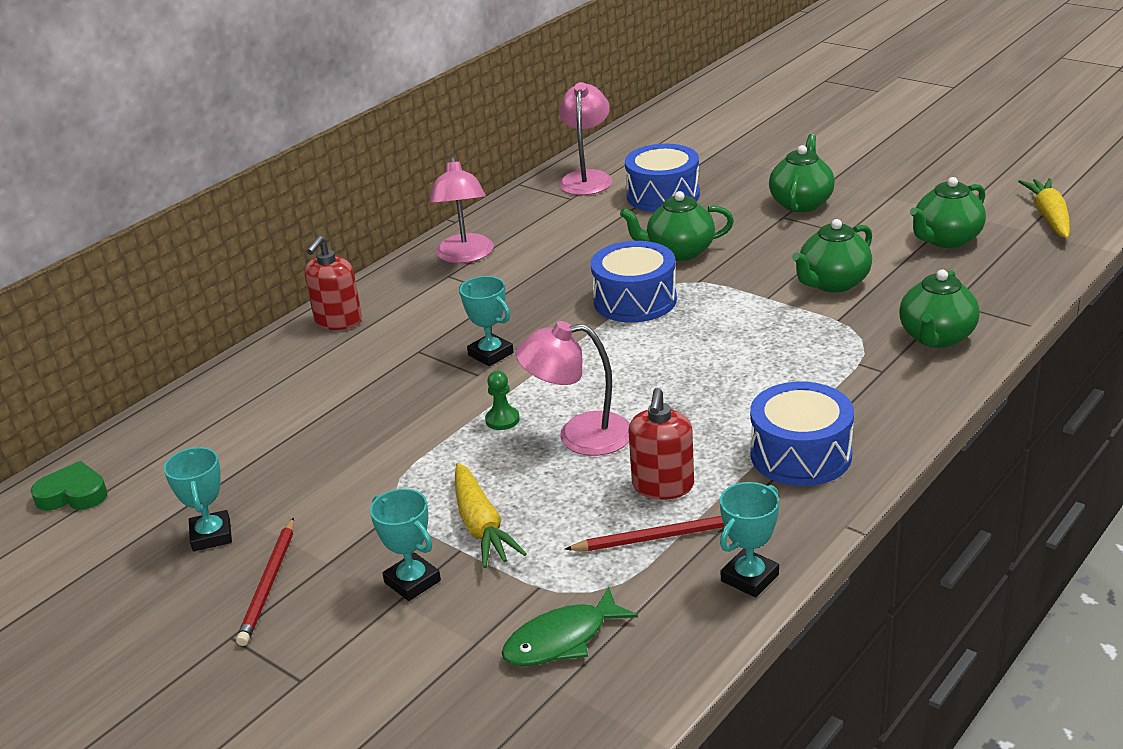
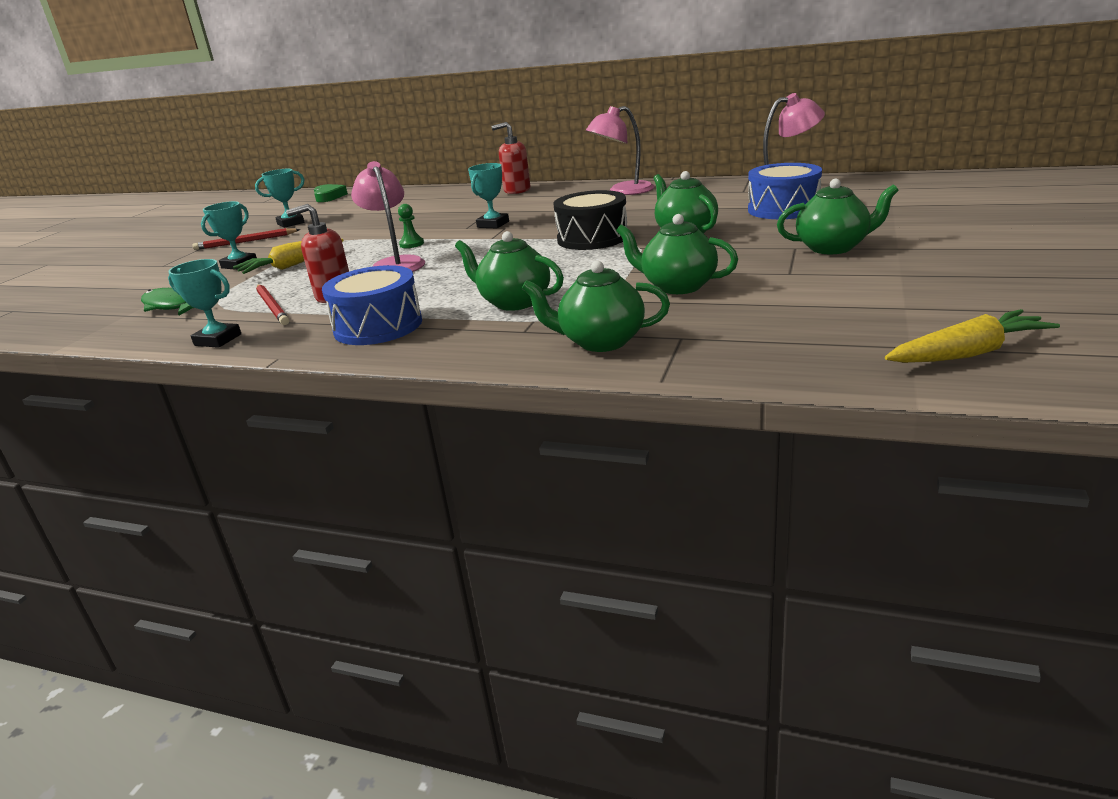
camera: 70 degrees right, 5 degrees down
blue drum [591,241,677,322] -> black drum [553,190,627,250]
green teapot [910,177,986,248] -> green teapot moved to [455,231,564,311]

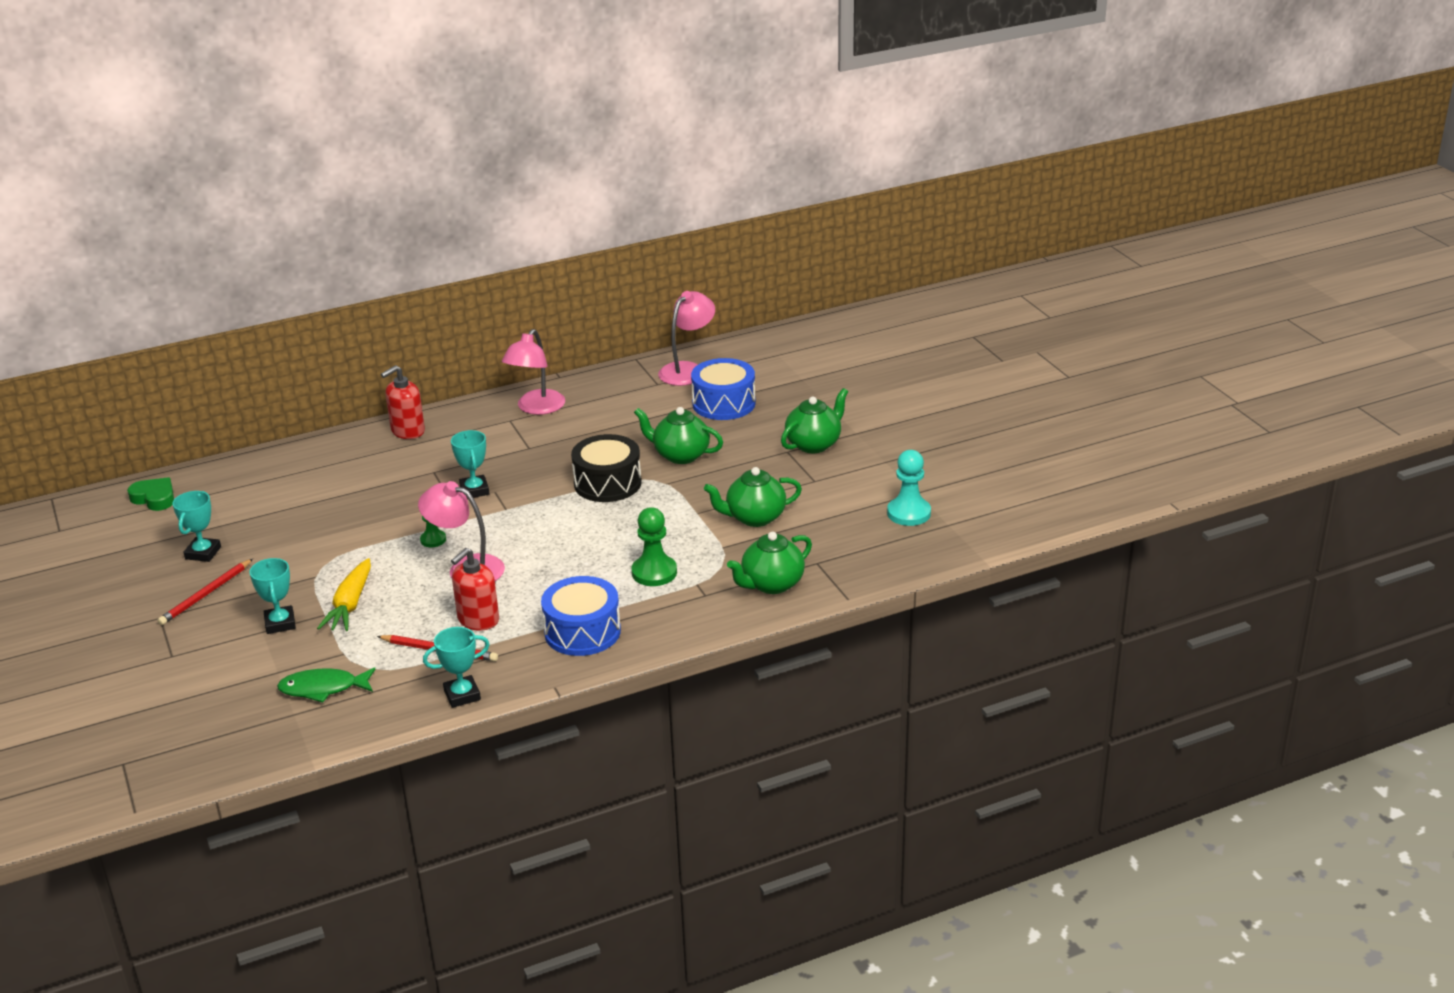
camera: 45 degrees left, 5 degrees up
green teapot [455,231,564,311] -> green pawn [631,507,677,586]
yellow carrot [885,309,1060,363] -> none
none -> turquoise pawn [887,450,931,526]

